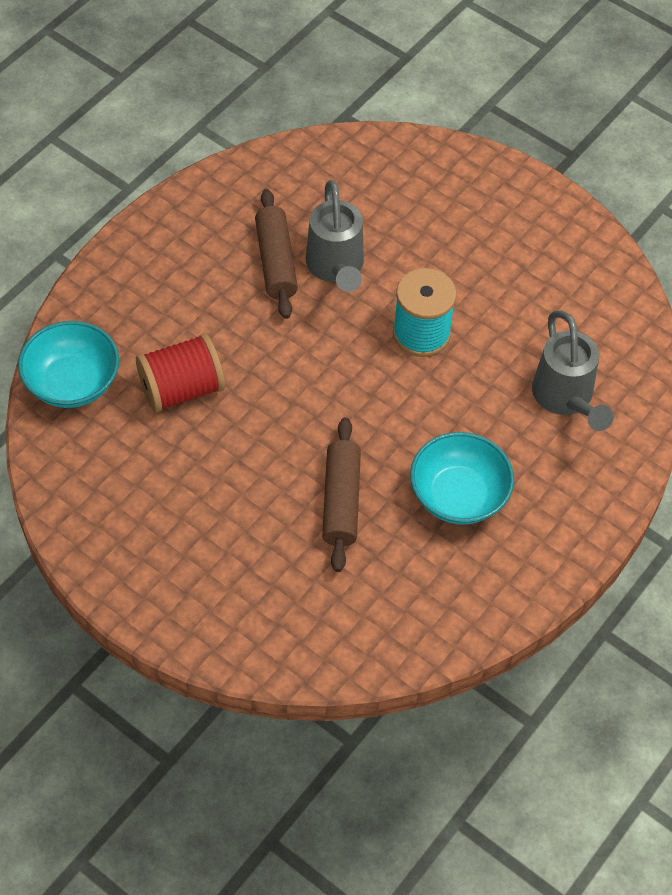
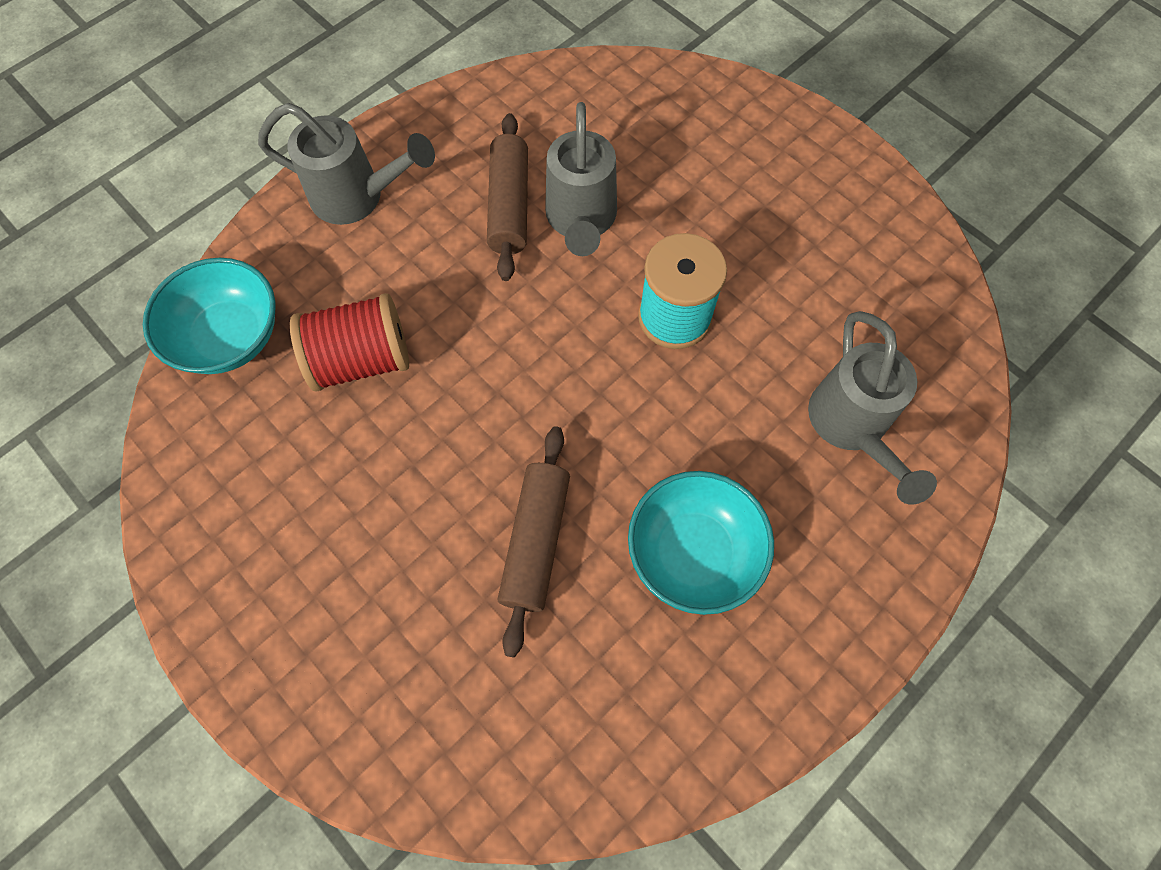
camera: 10 degrees right, 10 degrees up
none -> grey watering can [258,103,435,225]

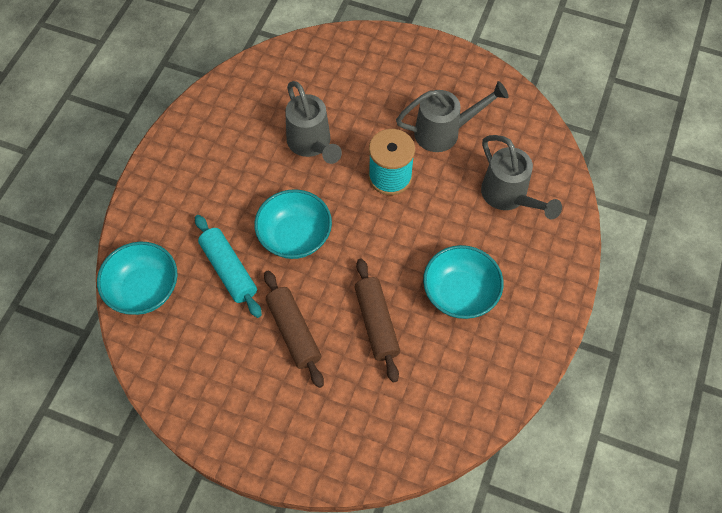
camera: 25 degrees left, 5 degrees down
grey watering can [258,103,435,225] -> grey watering can moved to [396,81,509,152]
red spool [290,293,409,392] -> turquoise rolling pin [195,215,262,318]
brown rolling pin [487,113,528,281] -> brown rolling pin moved to [264,270,324,388]
none -> turquoise bowl [254,189,332,259]

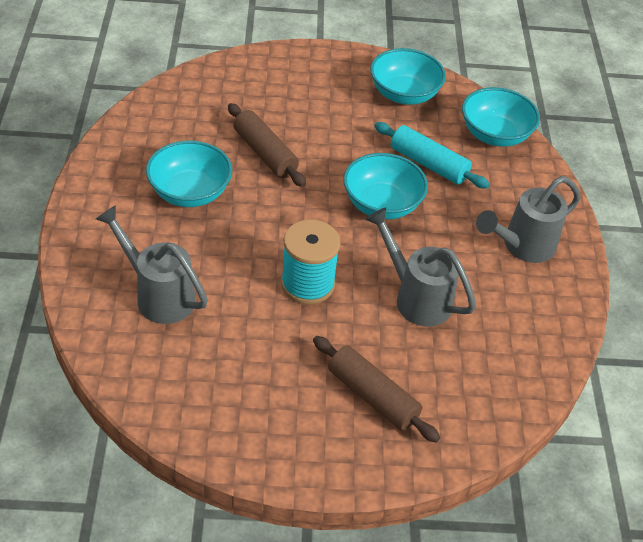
camera: 155 degrees right, 15 degrees down
brown rolling pin [264,270,324,388] -> brown rolling pin moved to [313,336,440,443]
grey watering can [396,81,509,152] -> grey watering can moved to [476,176,580,263]
none -> turquoise bowl [370,48,446,105]

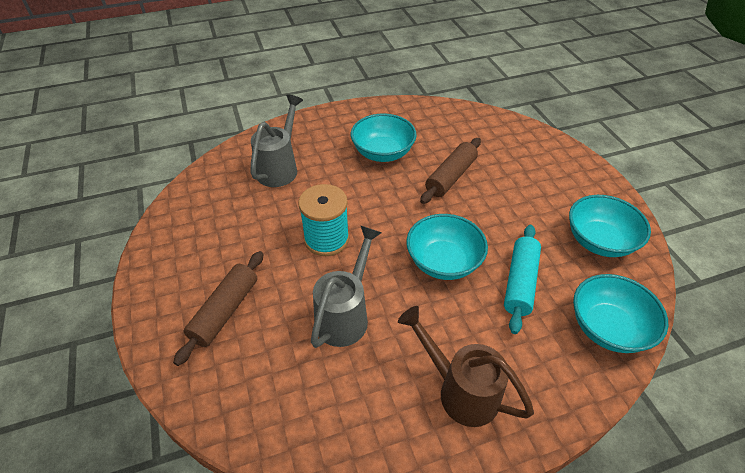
camera: 75 degrees right, 0 degrees up
grey watering can [476,176,580,263] -> brown watering can [398,306,534,427]

